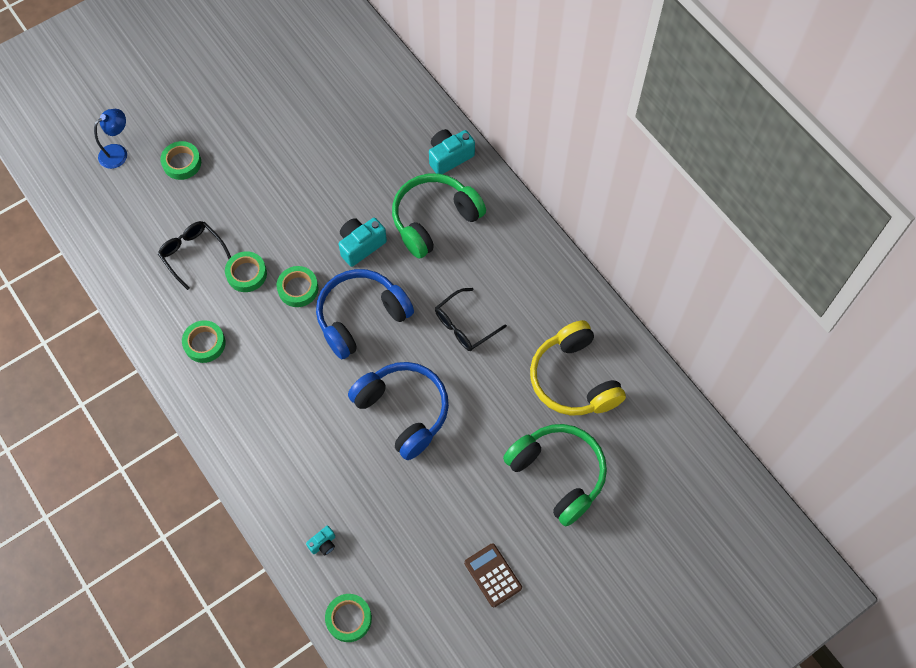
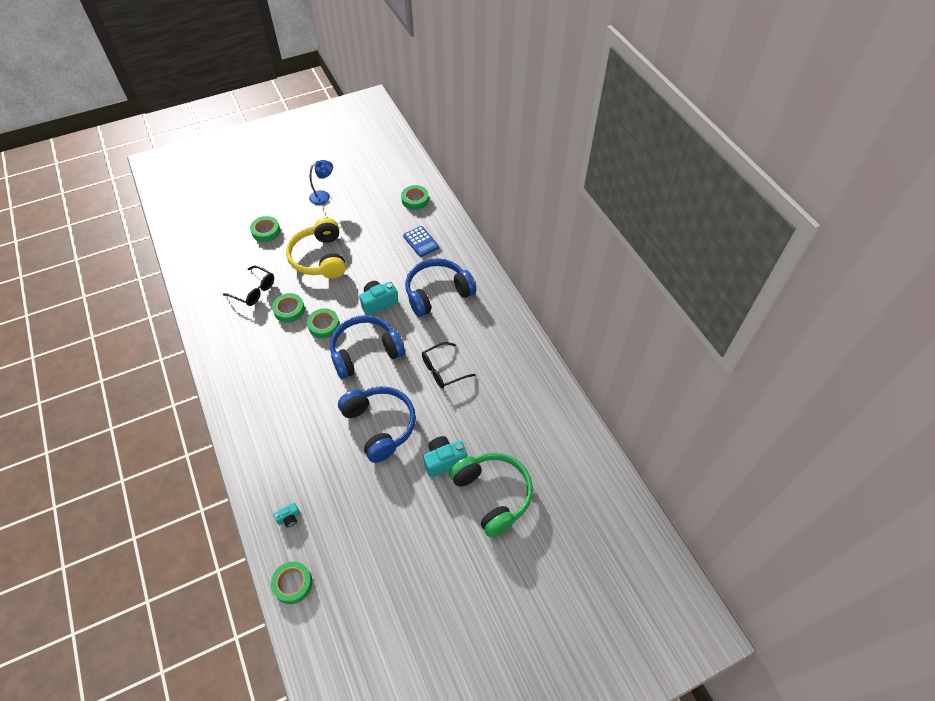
camera: 10 degrees right, 10 degrees down
blue lamp [94,109,127,169] -> blue lamp moved to [309,160,333,205]
black glasses [158,221,231,290] -> black glasses turned 150 degrees clockwise [223,266,274,306]
green tape [182,320,225,363] -> green tape moved to [401,185,429,210]
green headphones [392,173,486,259] -> blue headphones [405,258,476,317]
turquoise camera [429,129,475,174] -> turquoise camera moved to [423,436,467,478]
brown calculator [464,543,522,607] -> none
yellow headphones [530,320,626,415] -> yellow headphones moved to [286,218,346,279]
none -> blue calculator [403,226,439,257]

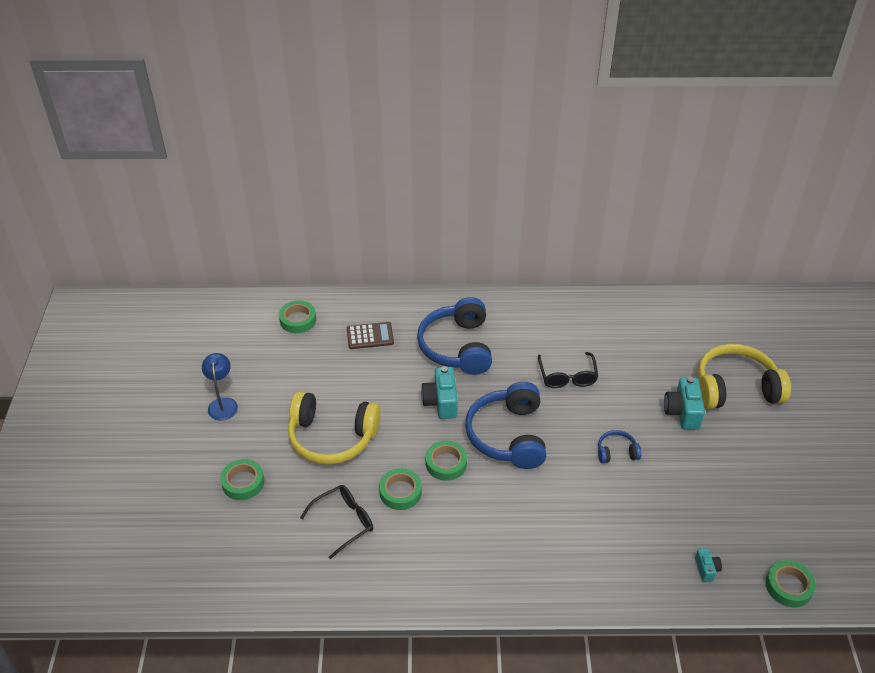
camera: 65 degrees left, 10 degrees down
blue headphones [338,386,416,463] -> blue headphones [598,430,642,463], size x0.46
blue calculator [403,226,439,257] -> brown calculator [347,322,394,349]
green headphones [449,452,533,538] -> yellow headphones [698,344,791,409]

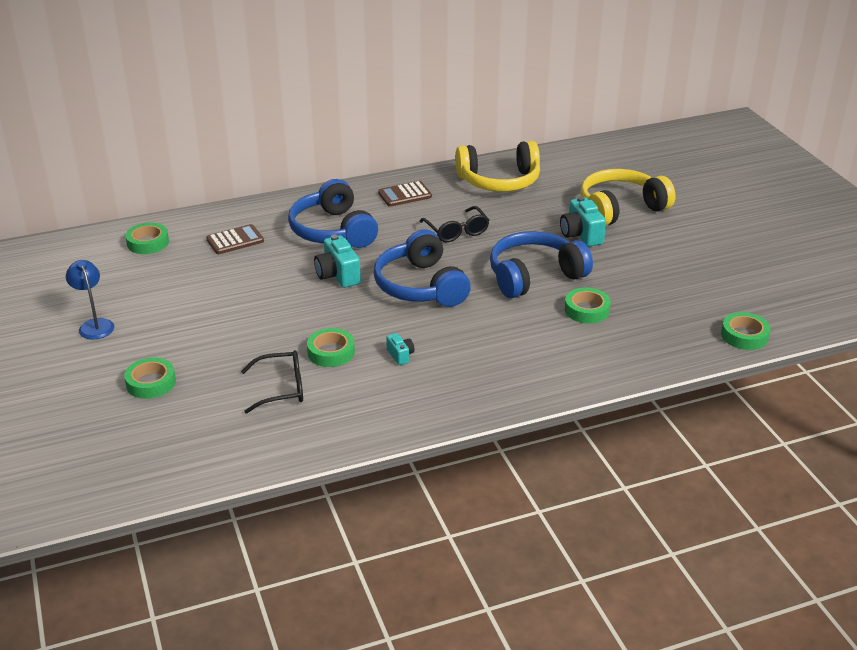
camera: 20 degrees left, 10 degrees down
yellow headphones [288,391,381,465] -> yellow headphones moved to [455,141,540,192]
black glasses [300,485,373,559] -> black glasses turned 45 degrees clockwise [241,350,303,414]
green tape [426,440,467,481] -> green tape moved to [565,288,611,324]
blue headphones [598,430,642,463] -> blue headphones [490,231,593,298], size x2.17
turquoise camera [695,548,722,582] -> turquoise camera moved to [386,333,414,365]
none -> brown calculator [378,181,432,207]

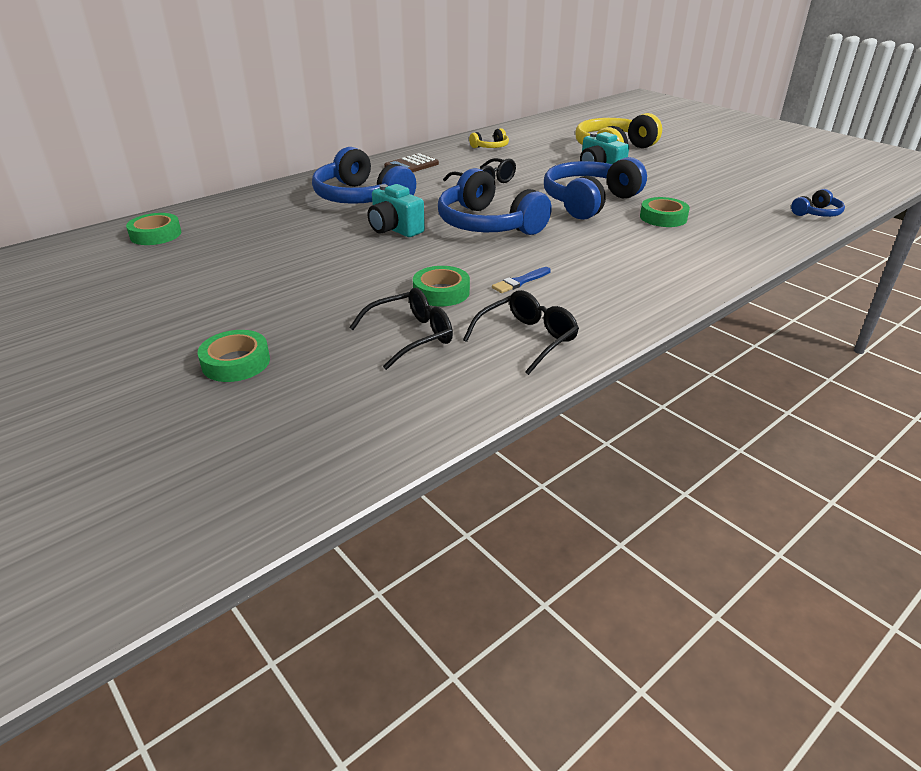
camera: 20 degrees left, 0 degrees up
blue lamp [66,260,115,340] -> none
brown calculator [206,224,264,254] -> none
turquoise camera [386,333,414,365] -> blue brush [492,267,551,293]
yellow headphones [455,141,540,192] -> yellow headphones [469,128,509,148], size x0.46
green tape [721,312,771,350] -> blue headphones [791,189,845,217]
none -> black glasses [463,290,579,375]

